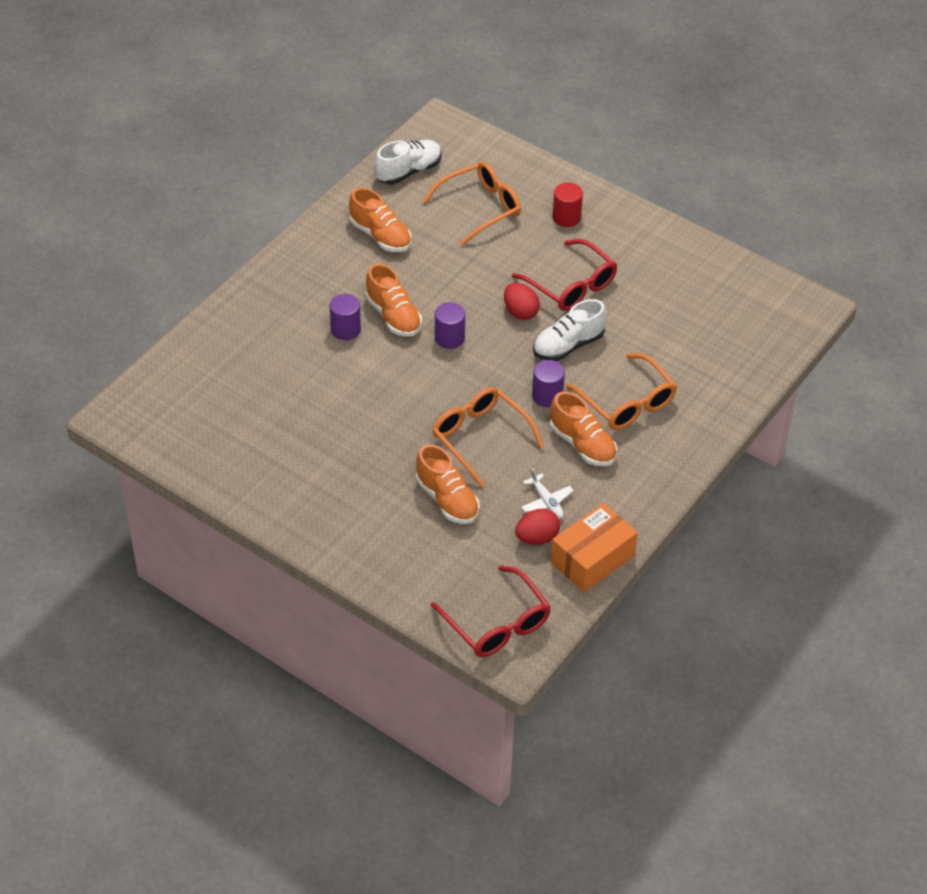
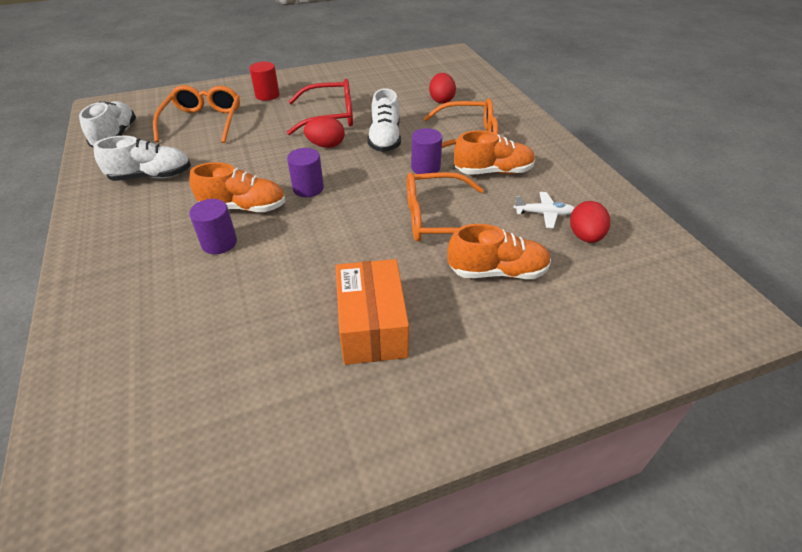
camera: 55 degrees left, 5 degrees down
orange shoe [349,187,412,252] -> white shoe [93,136,191,181]
red glasses [431,565,551,657] -> none
orange box [551,503,638,593] -> orange box moved to [336,259,409,365]
none -> red egg [429,73,456,104]

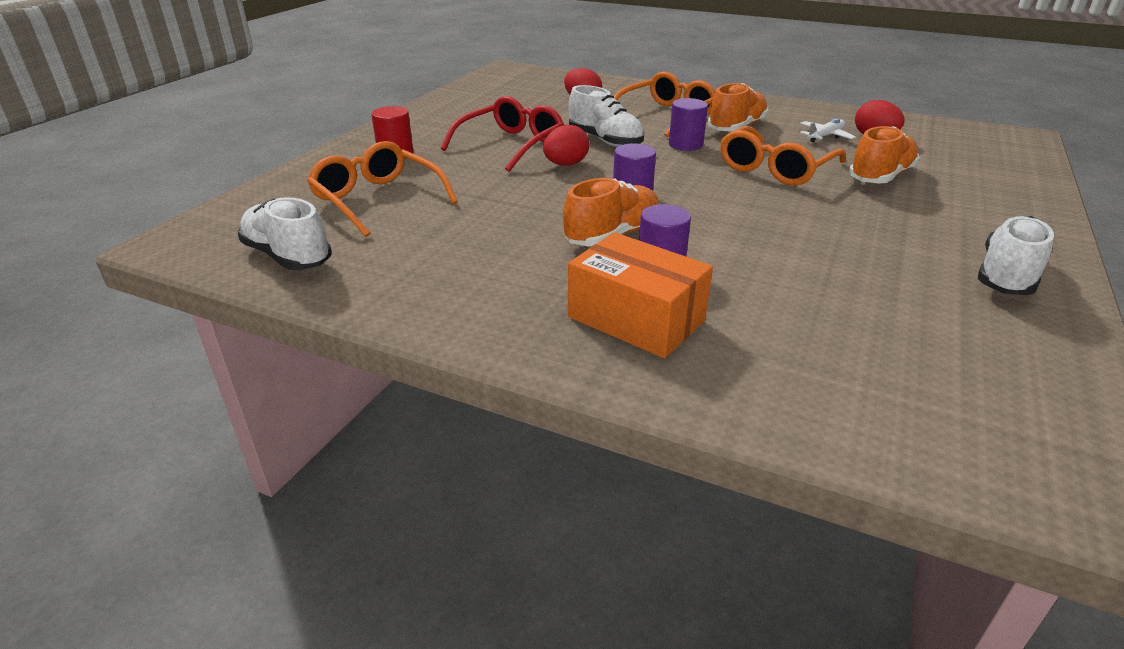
camera: 45 degrees left, 10 degrees down
white shoe [93,136,191,181] -> white shoe moved to [978,216,1054,295]
orange box [336,259,409,365] -> orange box moved to [568,232,713,358]

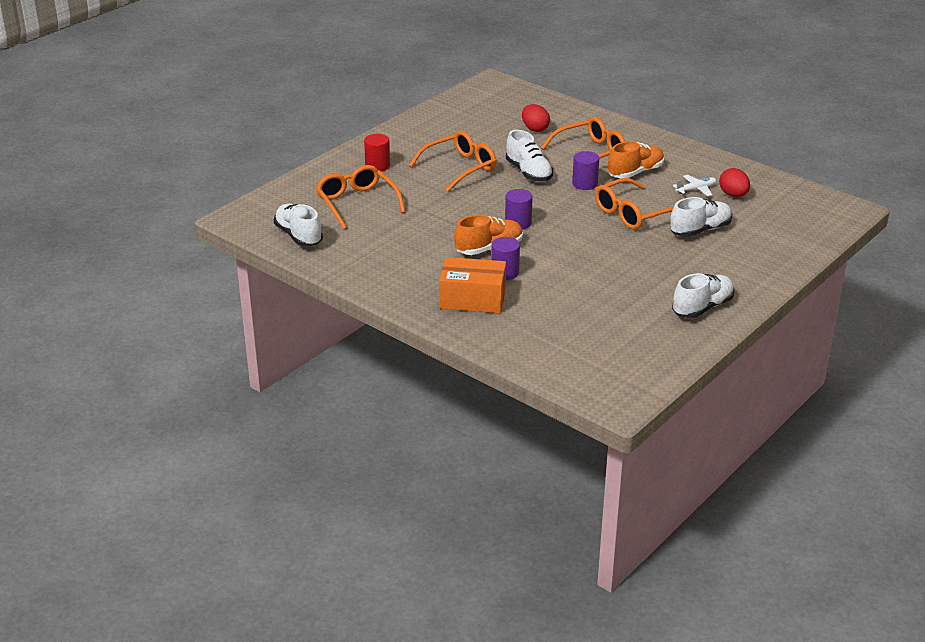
camera: 15 degrees right, 0 degrees up
red glasses [441,96,564,172] -> orange glasses [409,131,496,192]
red egg [543,125,589,166] -> none
orange box [568,232,713,358] -> orange box turned 45 degrees counterclockwise [439,257,506,313]
orange shoe [849,126,920,184] -> white shoe [670,197,732,237]

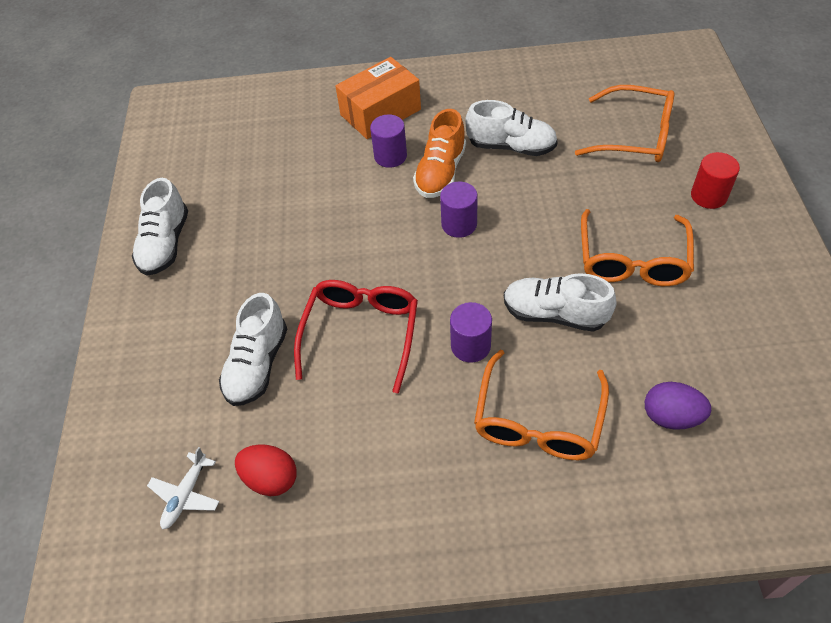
camera: 140 degrees right, 20 degrees up
white shoe [274,204,323,246] -> white shoe moved to [465,100,558,156]
red egg [522,104,550,132] -> purple egg [645,382,711,430]
orange glasses [595,178,674,229] -> red glasses [294,280,418,393]
orange shoe [608,141,664,178] -> none
white plane [673,175,716,196] -> white plane moved to [147,447,220,530]

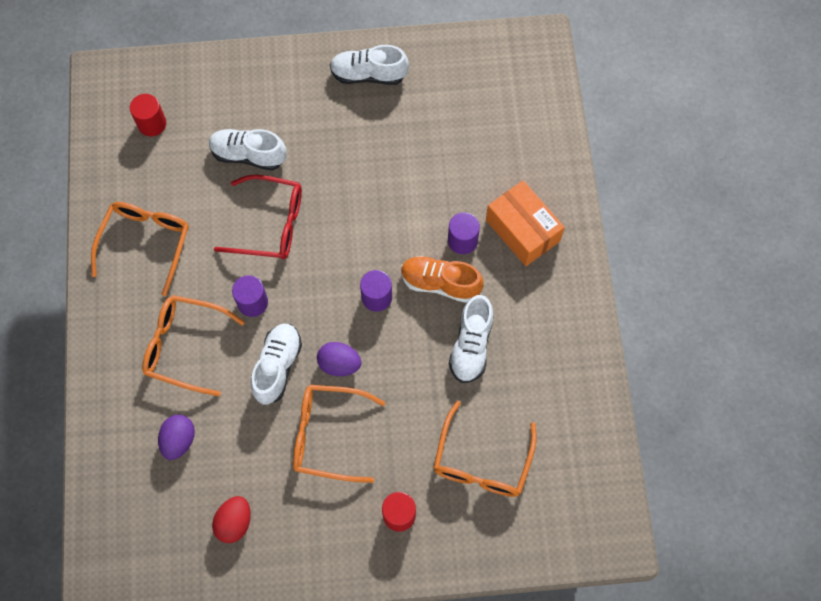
camera: 85 degrees right, 15 degrees up
white plane [147,447,220,530] -> red cylinder [130,94,166,136]
red egg [235,444,297,496] -> red egg moved to [212,496,251,543]
none -> orange glasses [91,202,189,296]
none -> purple egg [317,342,361,376]

